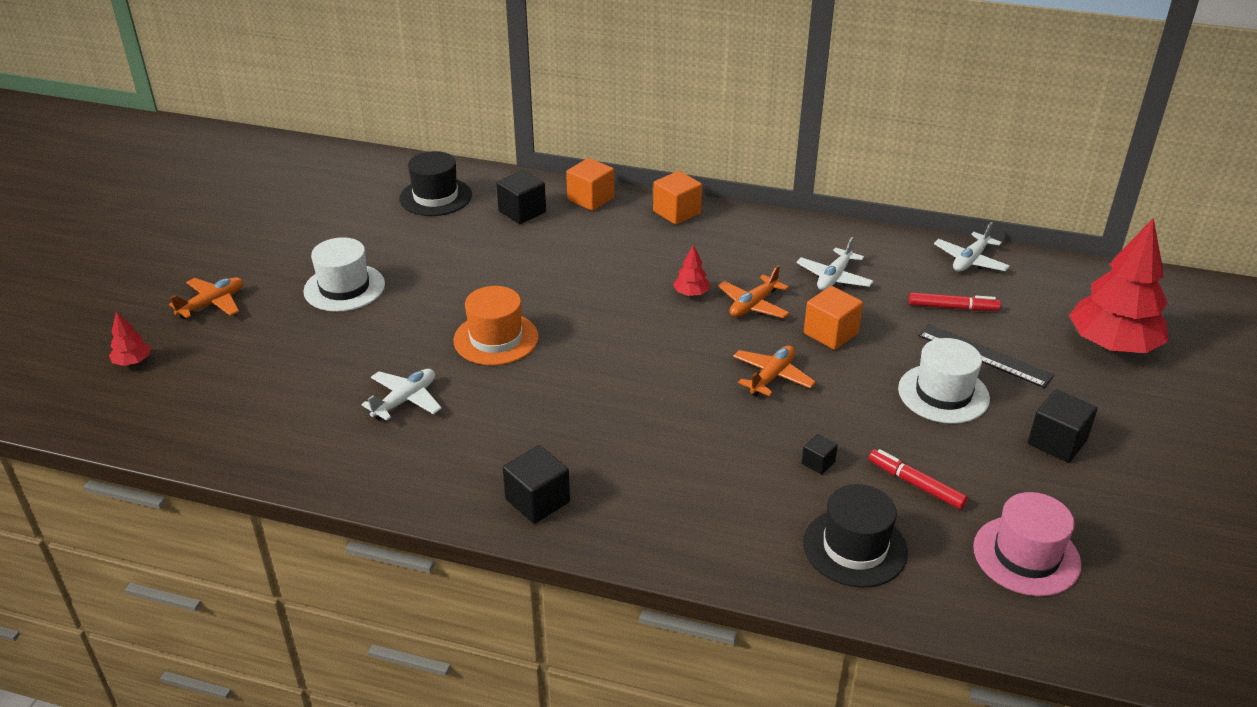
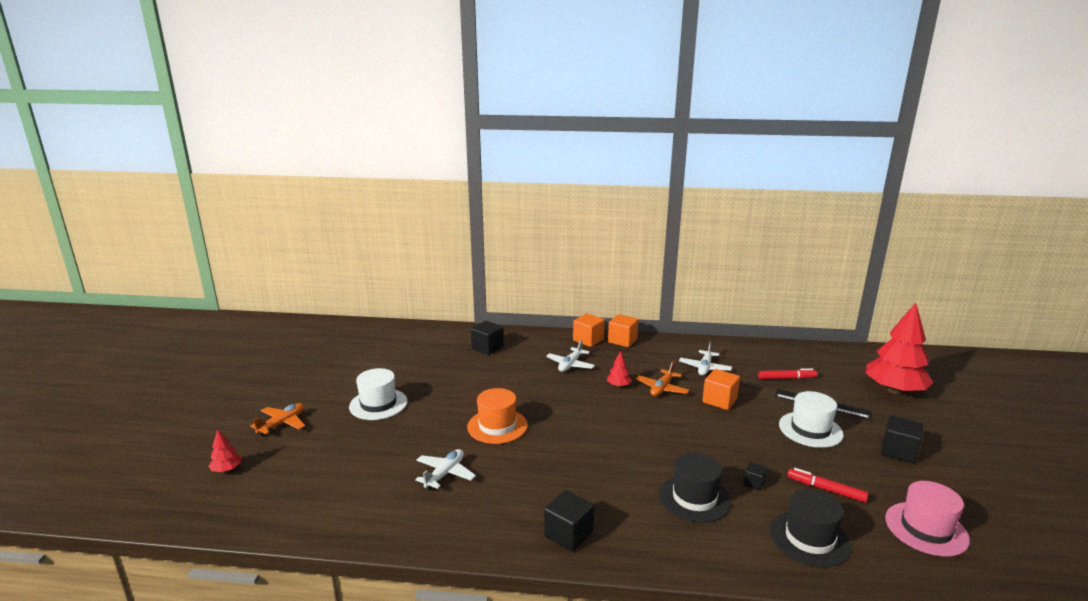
camera: 10 degrees left, 15 degrees down
black hat [399,151,472,216] -> black hat moved to [659,453,731,523]
orange cube [566,158,614,211] -> orange cube moved to [608,314,638,347]
orange plane [733,345,816,397] -> none
white plane [934,222,1010,272] -> white plane moved to [546,339,595,372]

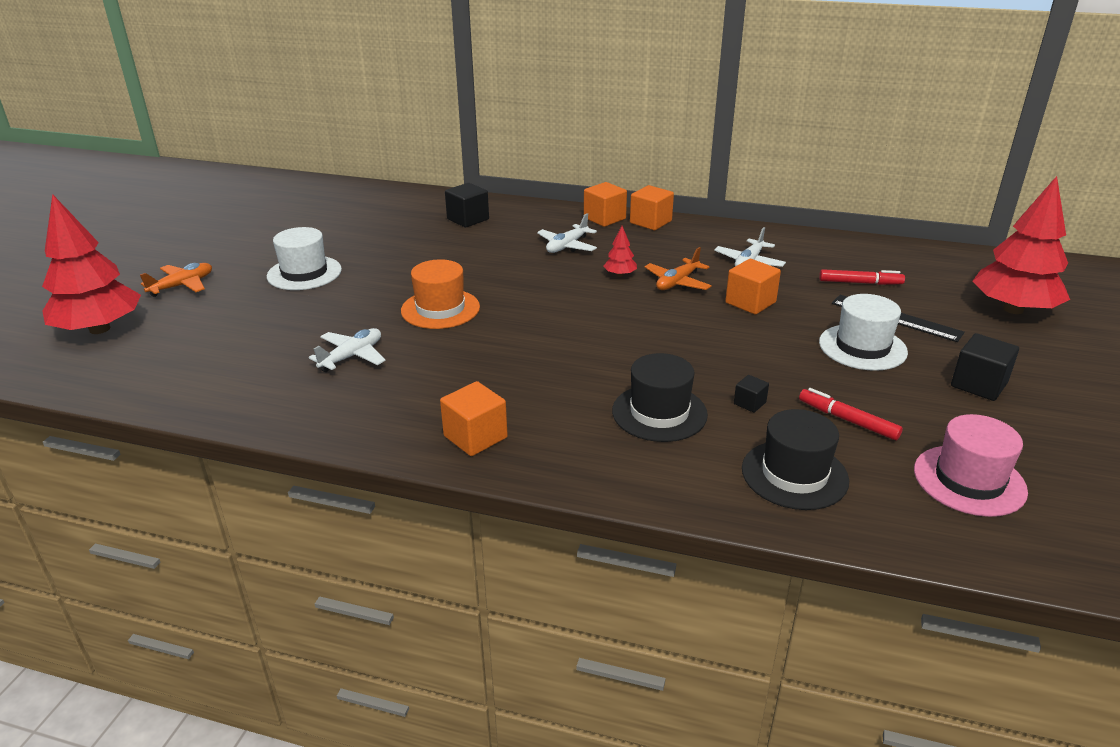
camera: 10 degrees right, 10 degrees up
red tree [209,429,241,472] -> red tree [42,194,141,334], size x2.40
black cube [544,490,594,552] -> orange cube [440,381,508,456]

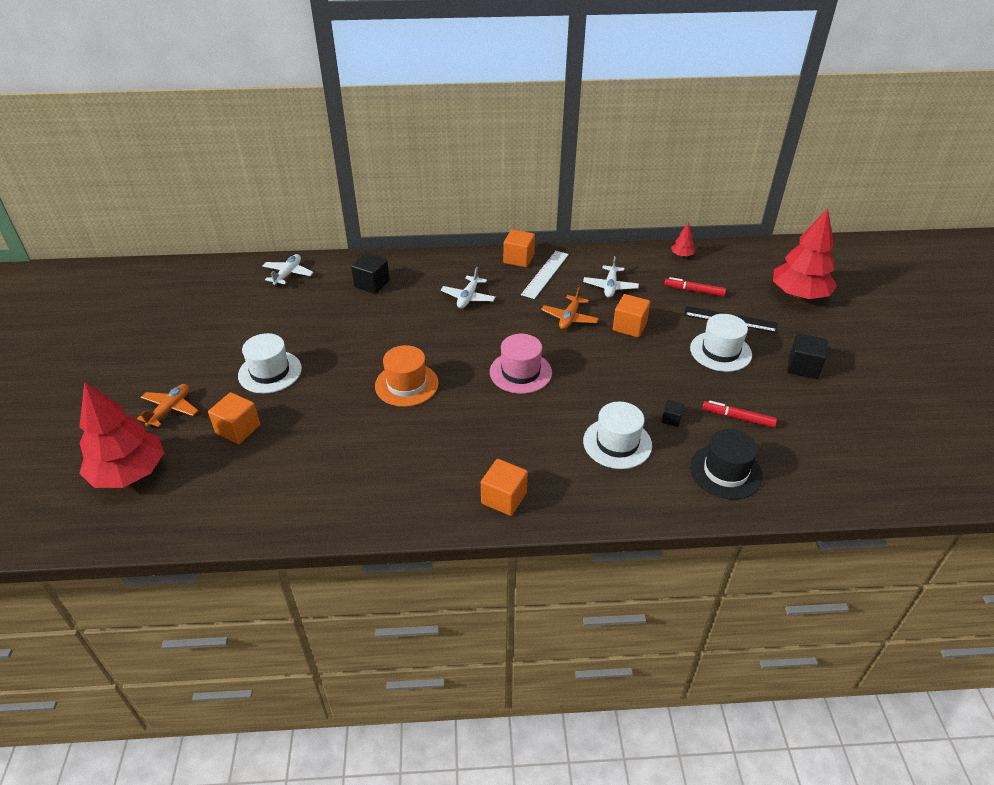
camera: 20 degrees left, 10 degrees up
white plane [309,328,386,372] -> white plane moved to [262,254,314,287]
orange cube [584,182,627,227] -> orange cube moved to [208,392,260,444]
red tree [604,226,637,277] -> red tree moved to [671,222,695,257]
black hat [612,353,708,442] -> white hat [583,402,652,469]
red marker [819,269,905,285] -> red marker turned 150 degrees counterclockwise [664,277,726,296]
pink hat [914,414,1028,517] -> pink hat moved to [490,334,552,394]
none -> white ruler [521,251,569,299]

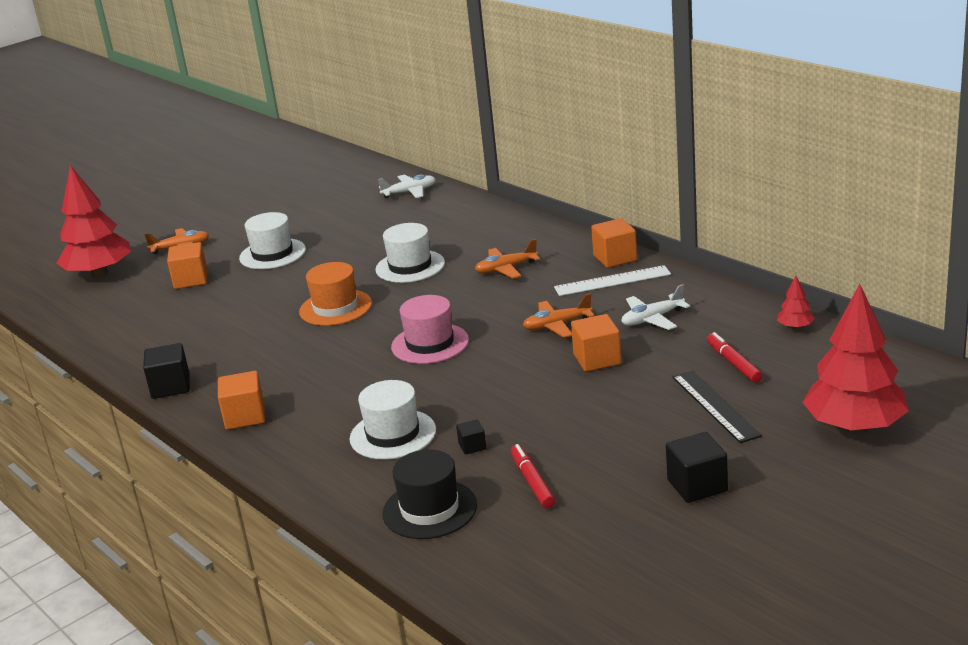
camera: 55 degrees right, 15 degrees down
black cube [351,253,390,294] -> black cube moved to [143,343,190,399]
white plane [441,267,496,309] -> orange plane [475,239,540,278]
white hat [690,314,752,372] -> white hat moved to [375,223,445,283]

